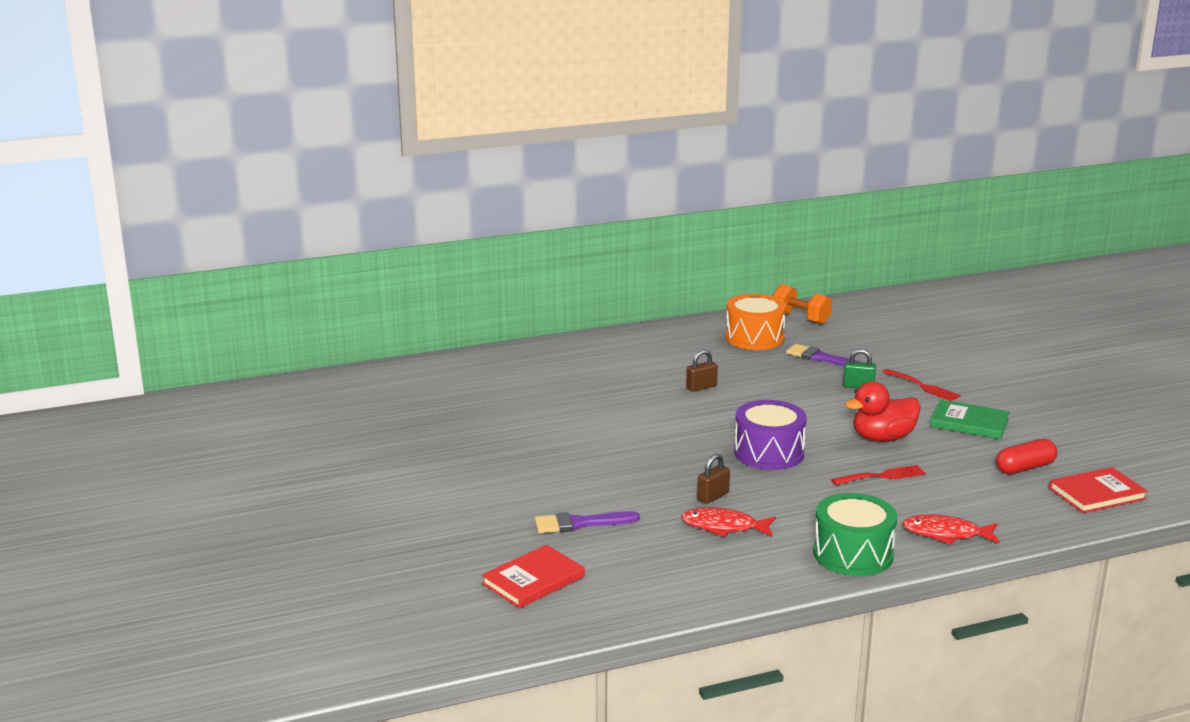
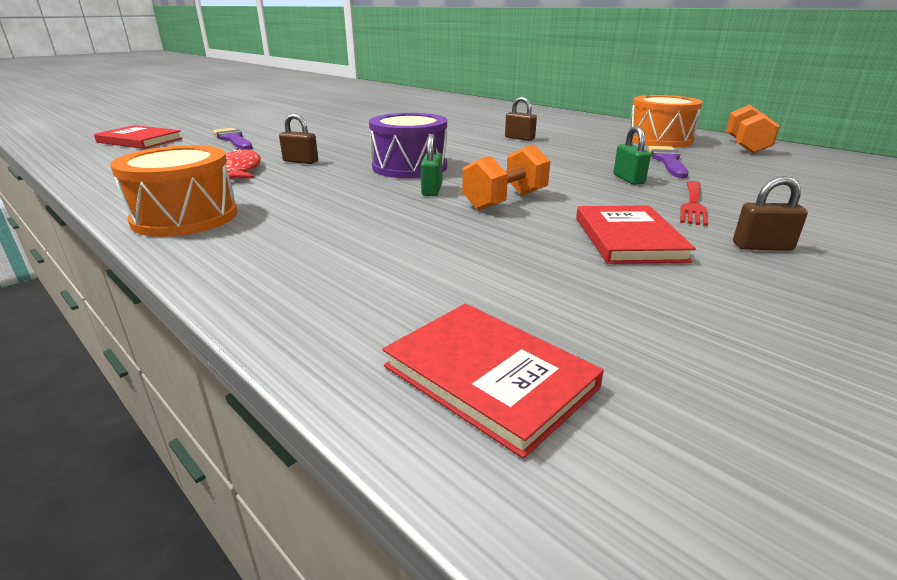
camera: 65 degrees right, 5 degrees up
green drum [813,493,897,576] -> orange drum [110,145,237,237]
red fork [831,465,926,485] -> none
red duck [845,381,921,442] -> orange dumbbell [462,145,550,211]
red fish [902,514,1000,544] -> none
green book [930,400,1010,439] -> red book [576,205,696,264]
red capsule [996,439,1057,474] -> none
none -> green padlock [421,134,442,196]
none -> brown padlock [733,176,808,251]

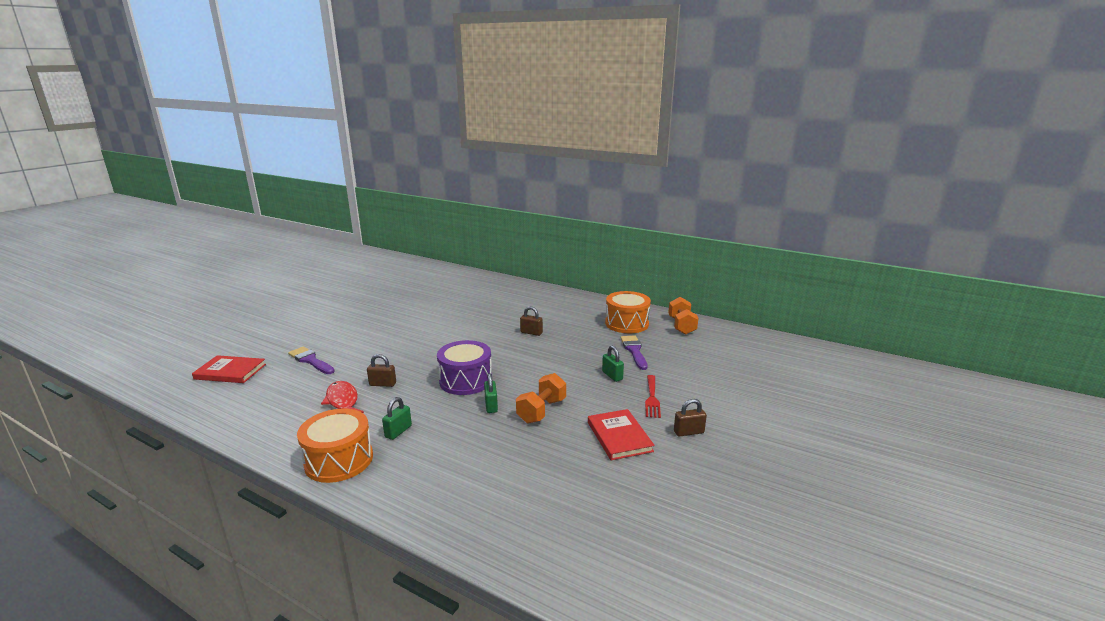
camera: 15 degrees left, 5 degrees down
red book [383,304,604,459] -> none
none -> green padlock [382,397,412,440]

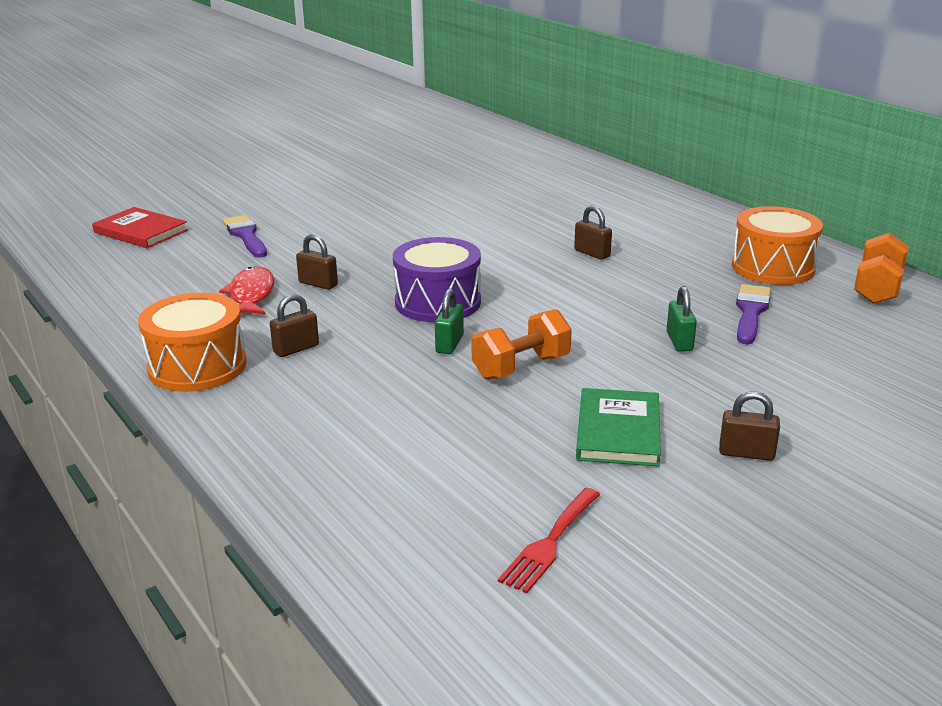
camera: 25 degrees right, 5 degrees up
green padlock [382,397,412,440] -> brown padlock [270,294,319,357]
red book [588,409,655,460] -> green book [576,388,661,467]
red fork [645,375,661,418] -> red fork moved to [498,488,600,593]

